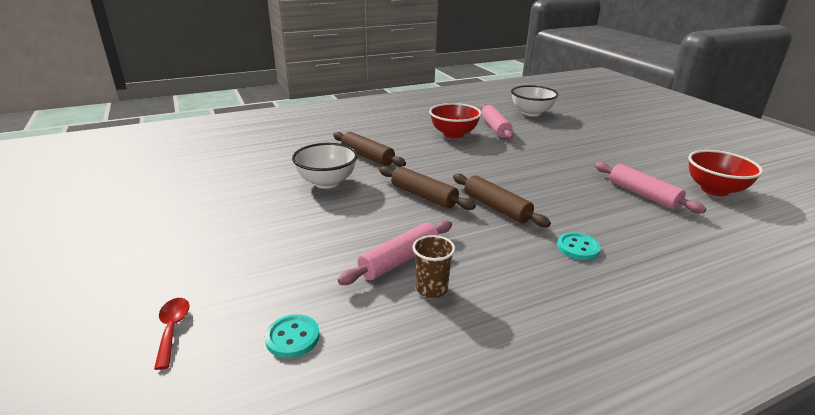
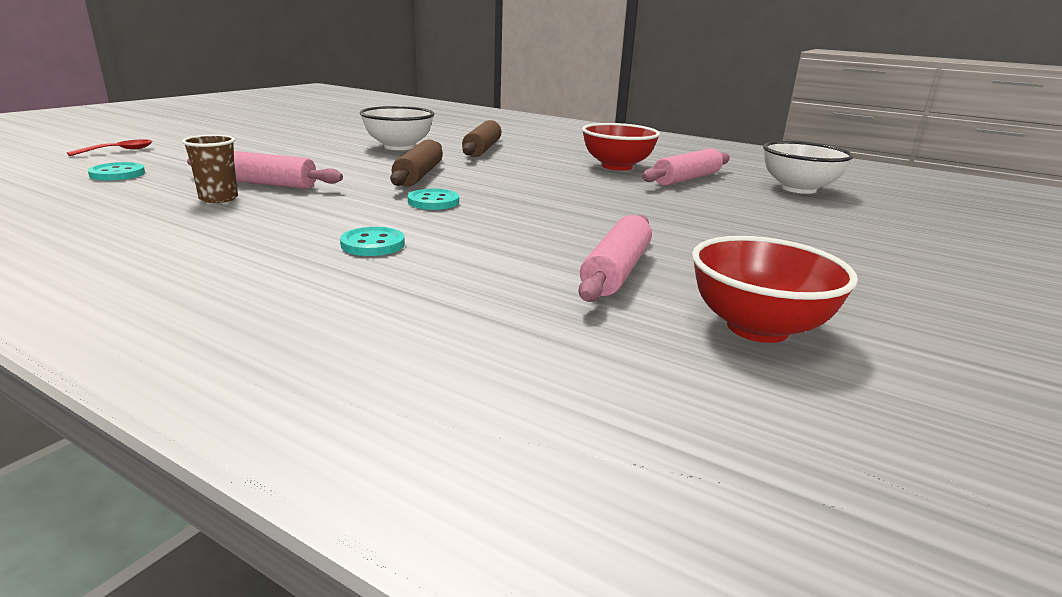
camera: 55 degrees right, 5 degrees down
brown rolling pin [453,174,551,227] -> turquoise button [408,188,459,210]

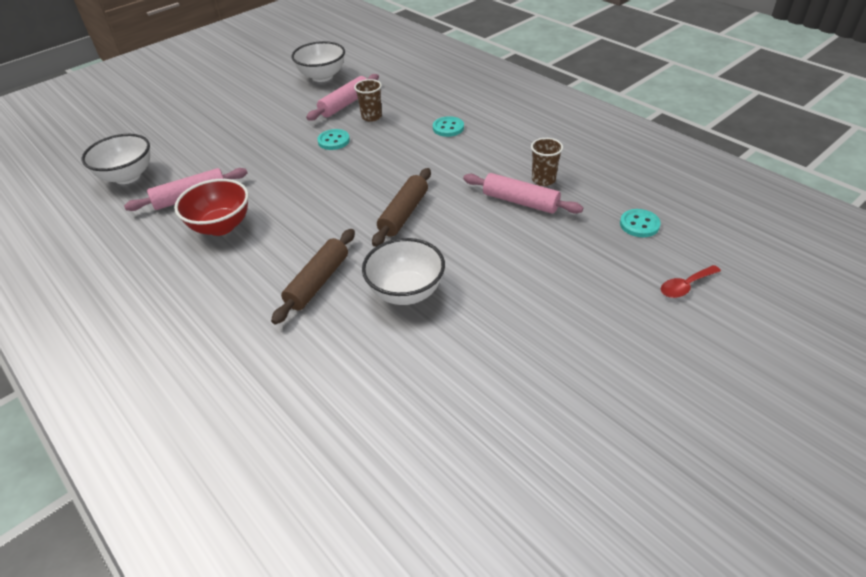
camera: 160 degrees left, 20 degrees up
turquoise button [408,188,459,210] -> turquoise button moved to [317,129,350,150]
red bowl [692,236,858,343] -> white bowl [292,41,345,82]
none -> brown cup [354,79,382,122]

